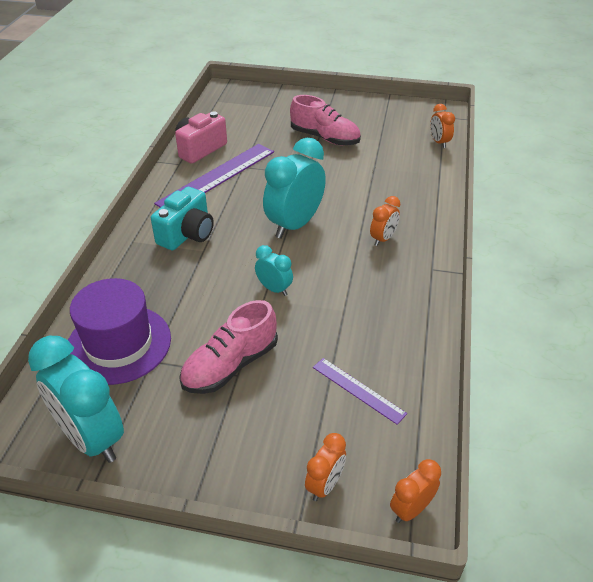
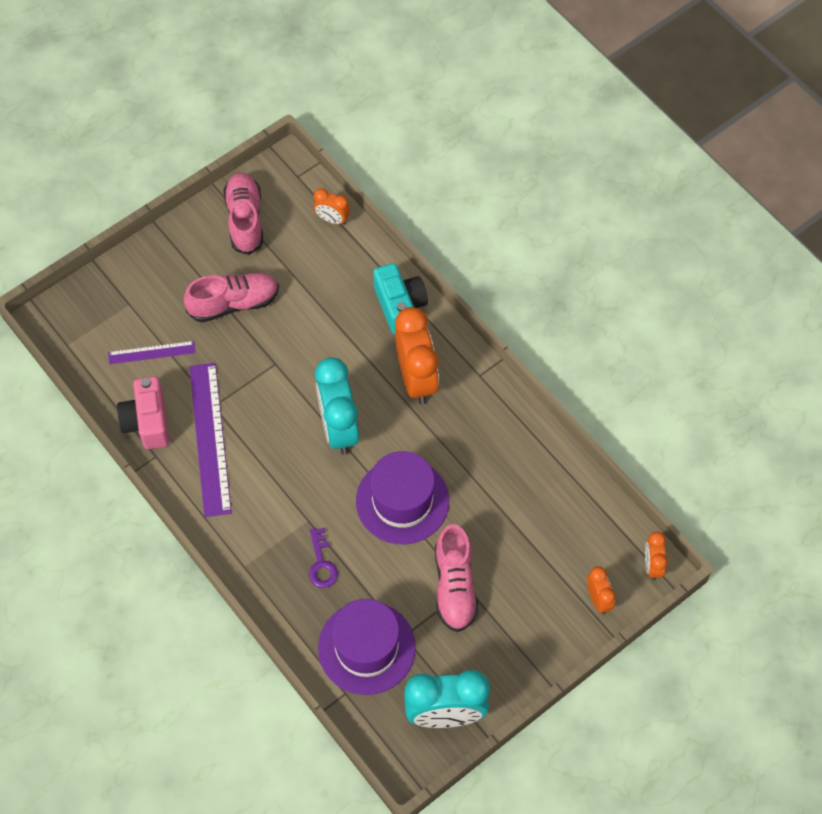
camera: 50 degrees left, 20 degrees up
turquoise camera [151,187,214,250] -> turquoise camera moved to [373,263,428,334]
turquoise clock [255,245,293,296] -> purple hat [356,451,449,544]
purple ruler [313,358,407,425] -> purple ruler moved to [108,341,195,364]
orange clock [370,196,400,246] -> orange clock [395,307,439,404], size x1.99
none -> pink shoe [223,172,263,255]
none -> purple key [309,528,338,588]

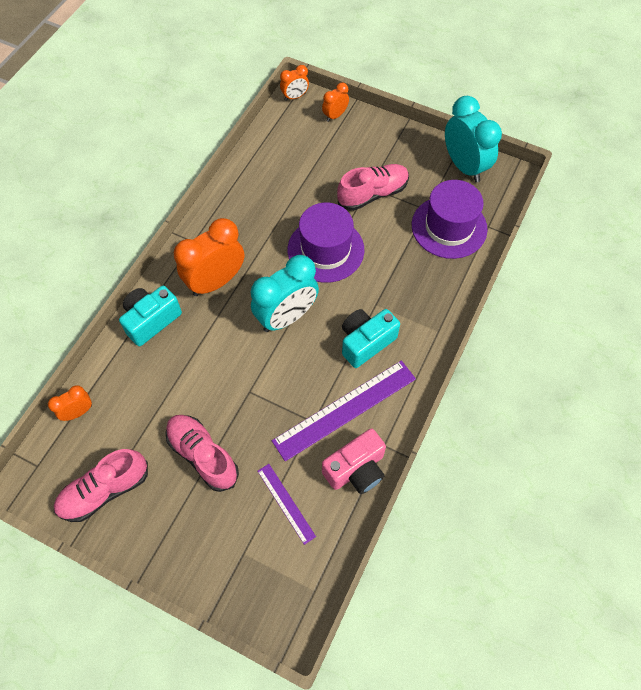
camera: 115 degrees left, 0 degrees up
purple key [309,528,338,588] -> none
orange clock [314,188,350,225] -> orange clock turned 120 degrees counterclockwise [48,385,92,421]
none -> turquoise camera [342,309,400,368]

